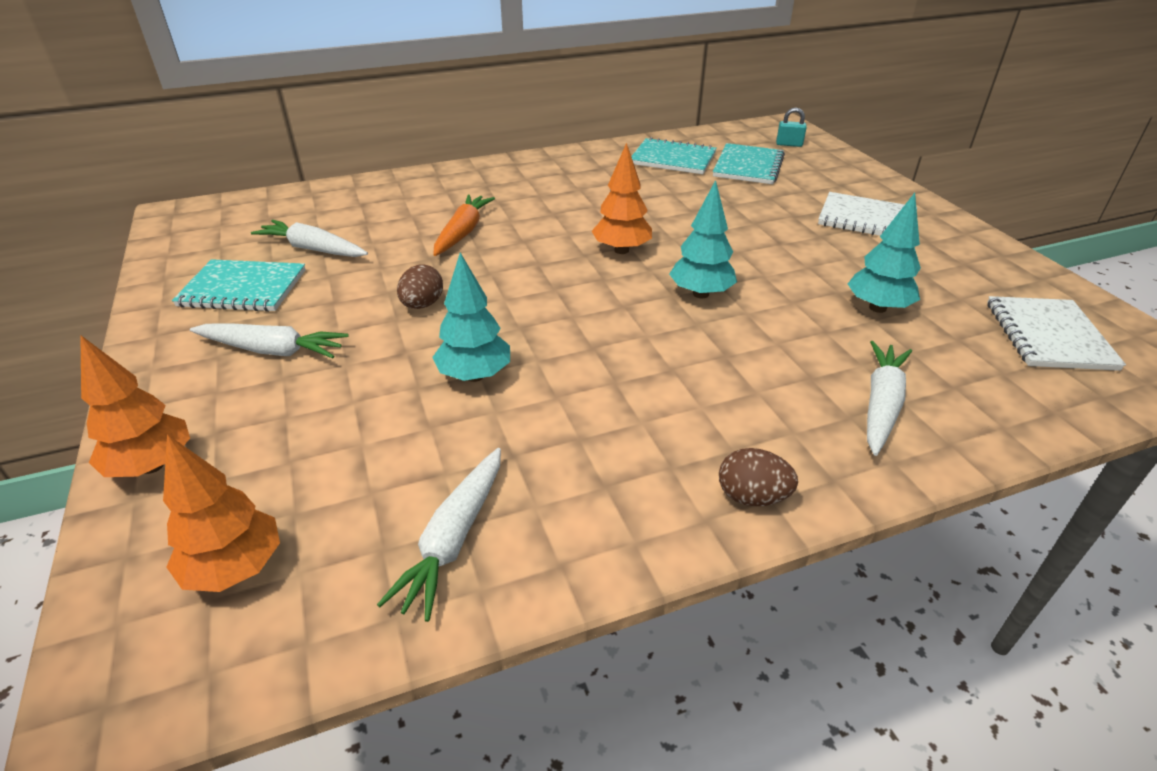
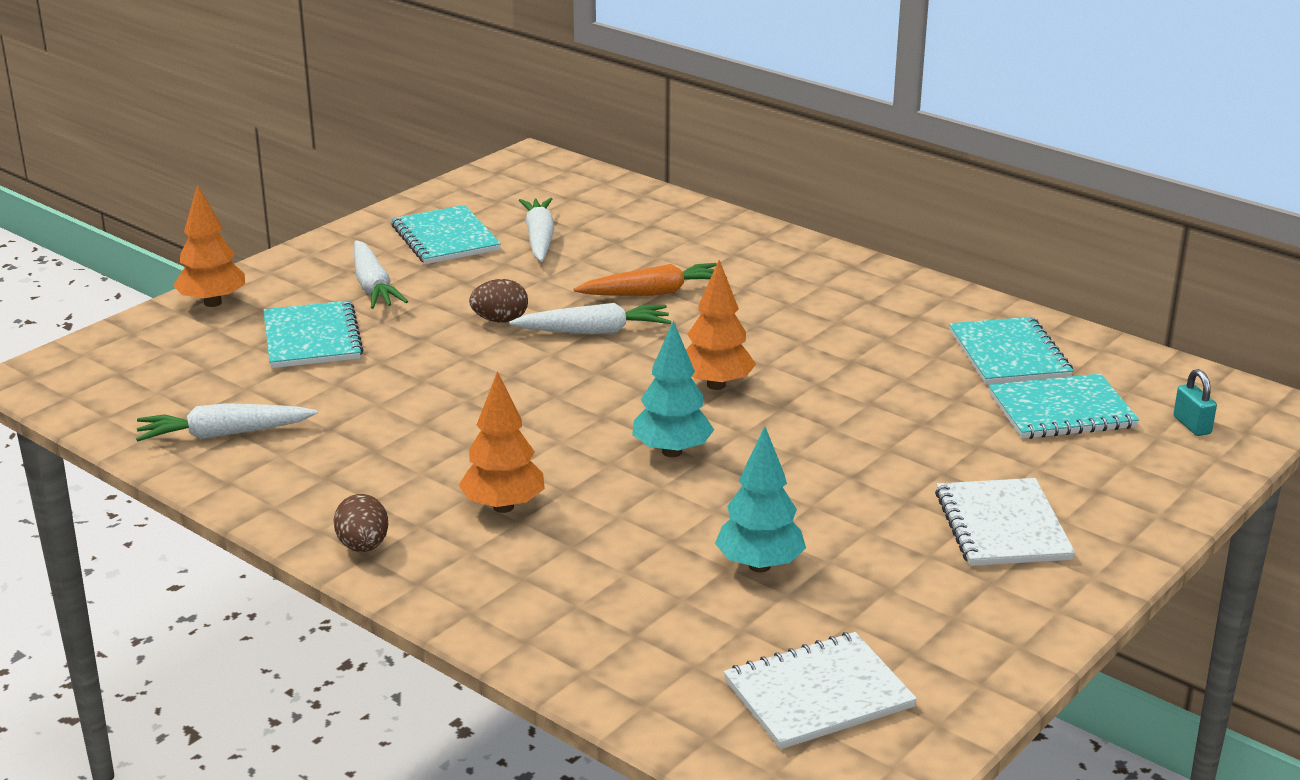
camera: 60 degrees right, 10 degrees down
orange tree [163,434,280,592] -> orange tree moved to [458,371,545,513]
turquoise tree [432,252,510,382] -> none
white carrot [867,341,912,456] -> white carrot moved to [509,303,671,334]
none -> turquoise notebook [263,300,364,368]

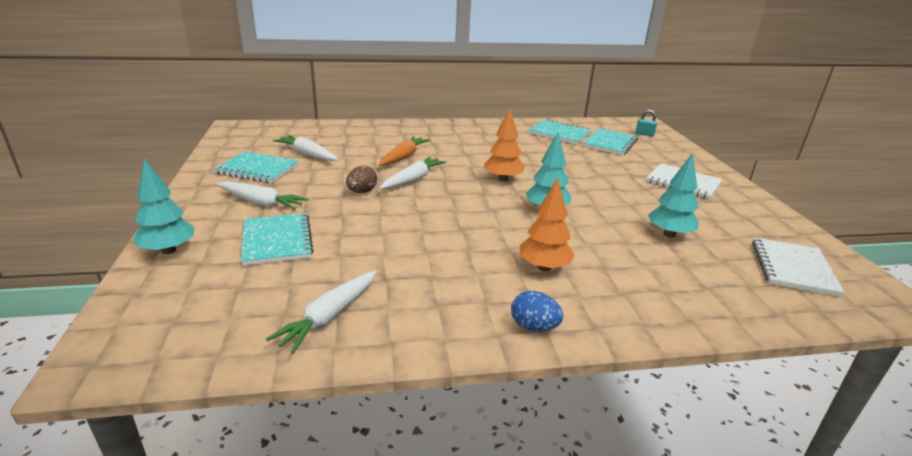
camera: 50 degrees left, 0 degrees up
orange tree [173,184,245,307] -> turquoise tree [133,158,194,254]
turquoise notebook [263,300,364,368] -> turquoise notebook turned 45 degrees clockwise [241,213,314,265]
brown egg [334,494,388,552] -> blue egg [511,291,563,332]

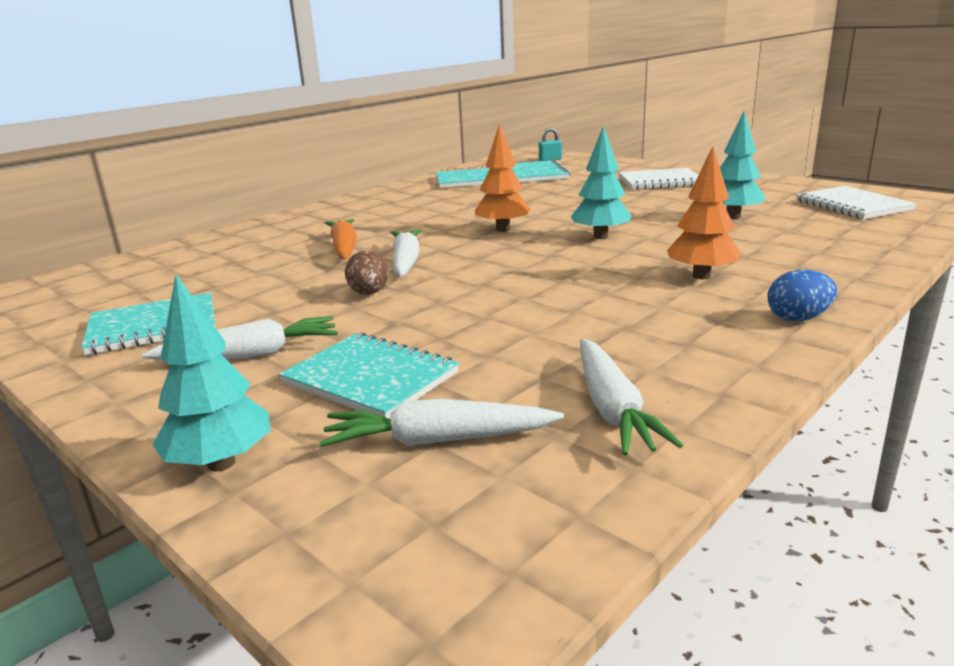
camera: 35 degrees left, 5 degrees down
white carrot [273,135,339,161] -> white carrot moved to [319,399,564,447]

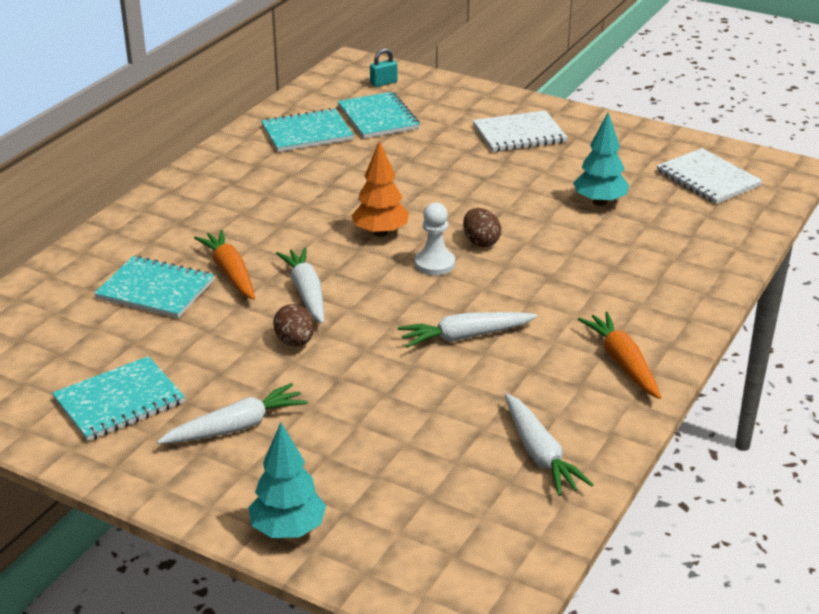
camera: 15 degrees left, 10 degrees up
turquoise notebook [279,332,459,419] -> turquoise notebook moved to [94,256,214,318]
white carrot [319,399,564,447] -> white carrot moved to [398,312,537,348]
turquoise tree [571,126,632,239] -> brown egg [463,208,501,247]
orange tree [667,146,742,279] -> none
blue egg [767,270,837,321] -> none
none -> white pawn [415,203,455,275]
none -> orange carrot [578,312,662,399]

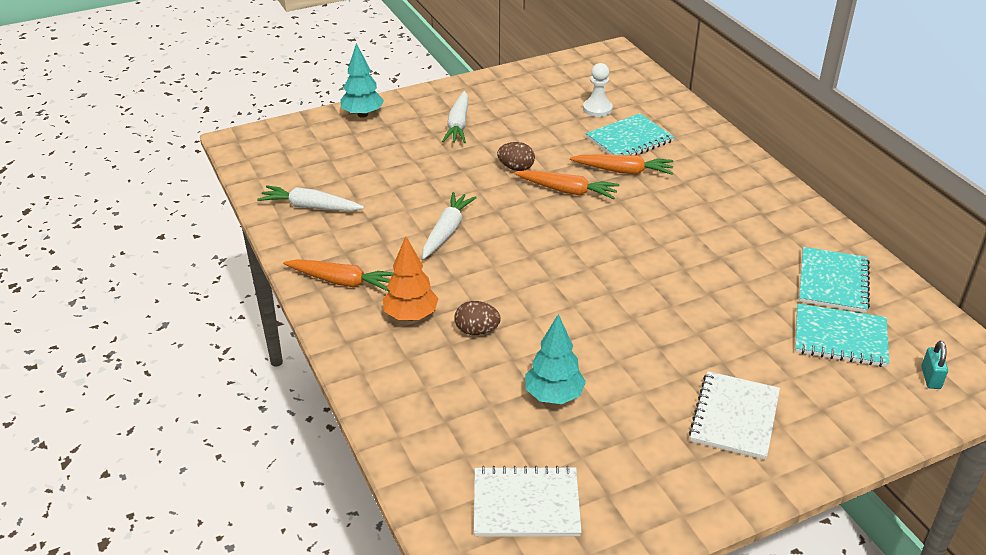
camera: 125 degrees right, 5 degrees up
turquoise notebook [52,356,185,441] -> none
white carrot [276,247,324,324] -> orange carrot [514,170,619,199]
orange tree [351,140,409,237] -> orange tree moved to [382,236,439,321]
white pawn [415,203,455,275] -> white pawn moved to [583,63,613,117]
brown egg [463,208,501,247] -> brown egg moved to [455,301,501,335]

